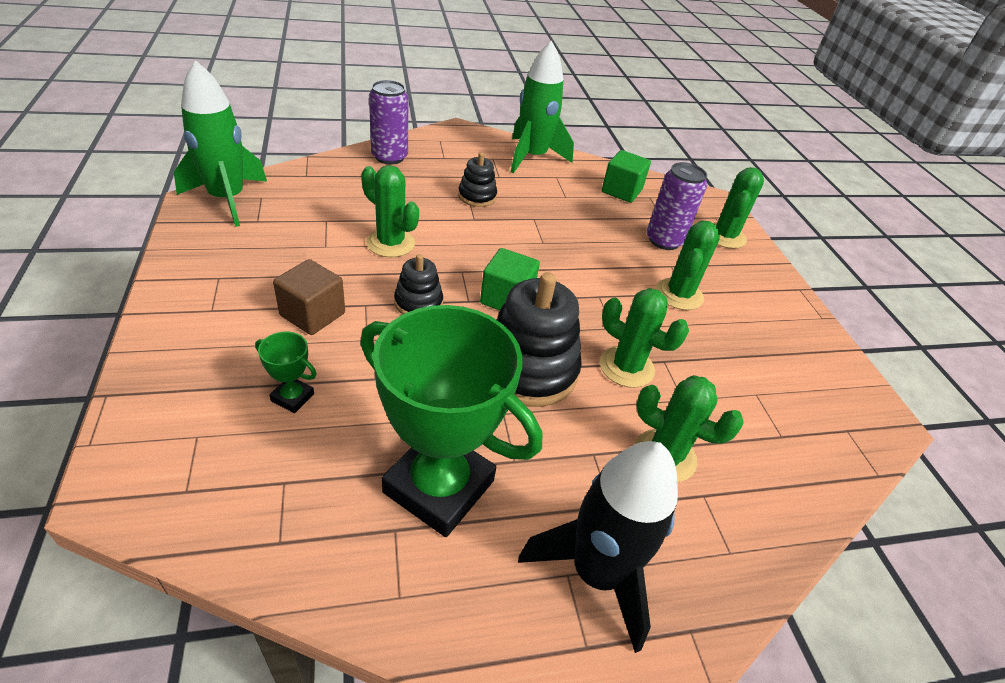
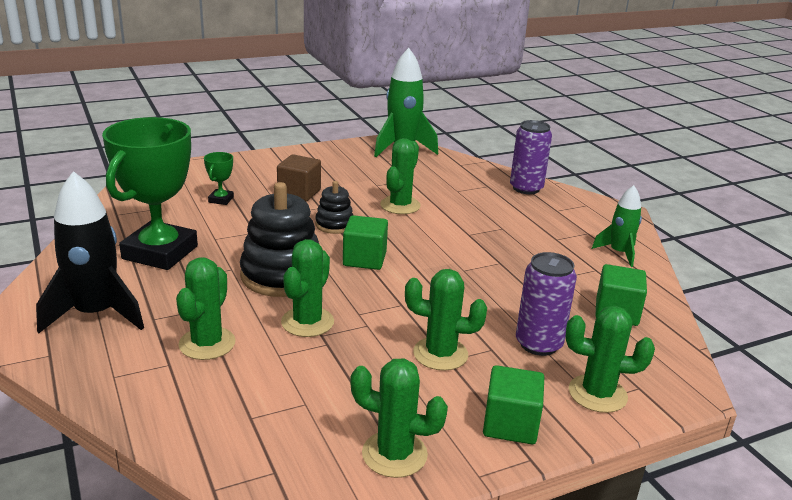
camera: 80 degrees right, 15 degrees down
black stacking toy [458,152,497,207] -> none
green rocket [511,41,574,173] -> green rocket [592,185,642,267], size x0.58
none -> green cactus [350,358,448,478]
none -> green cube [483,365,544,444]

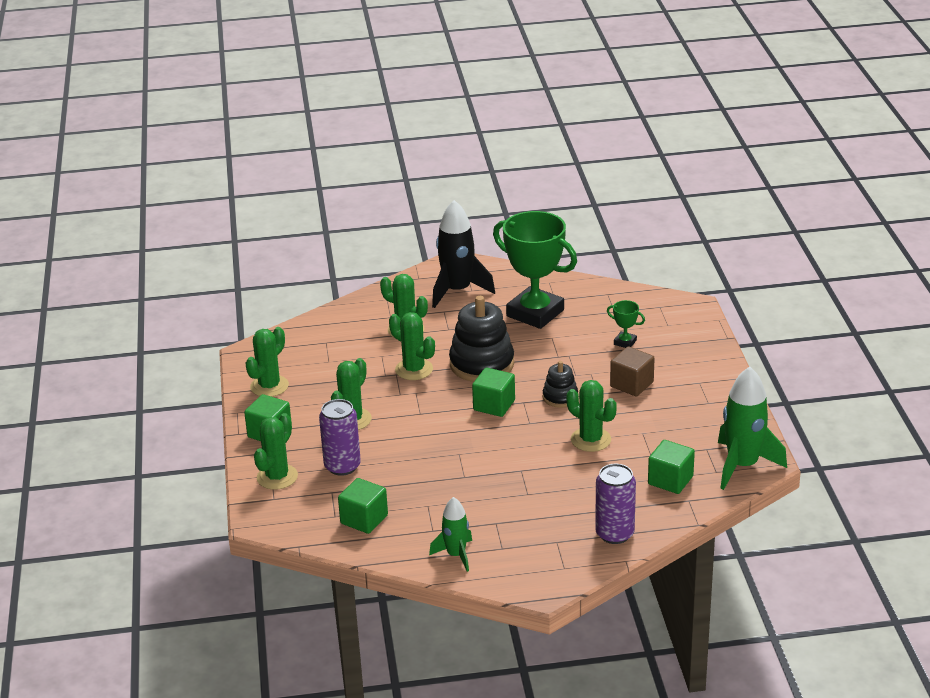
camera: 110 degrees right, 5 degrees up
none -> green cube [648,440,695,494]

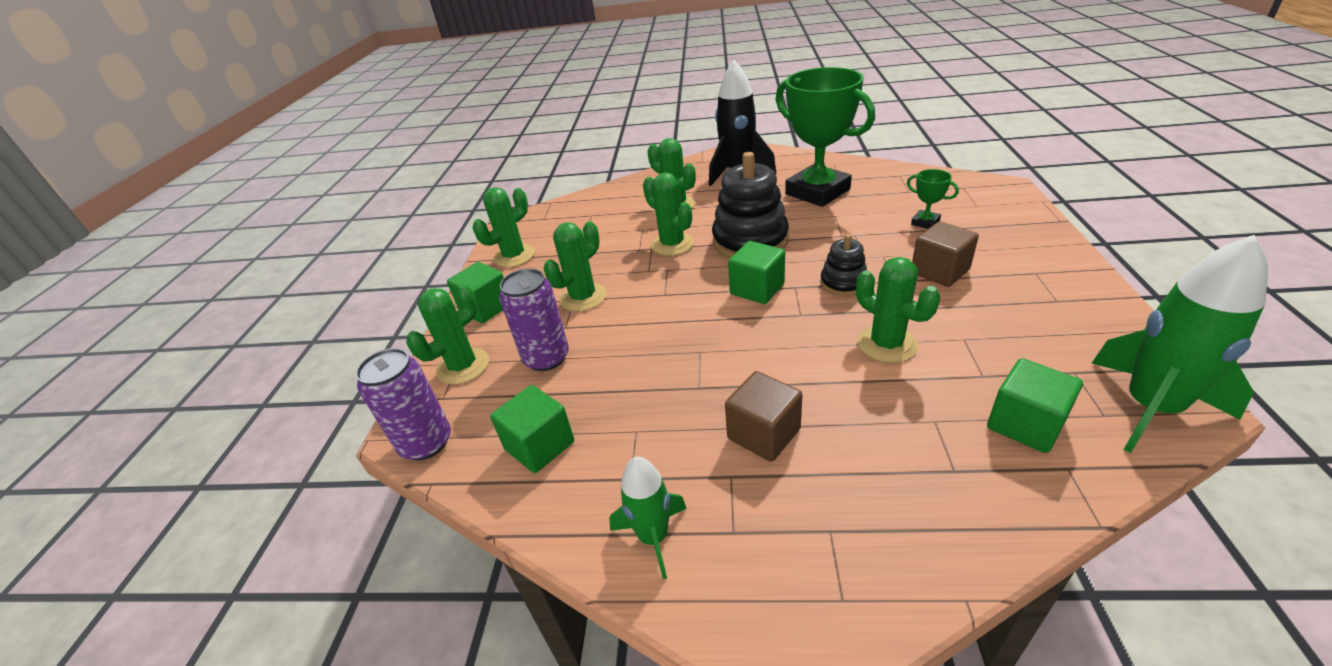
camera: 15 degrees right, 5 degrees up
purple can [595,464,636,544] -> purple can moved to [356,348,451,461]
none -> brown cube [725,371,803,462]

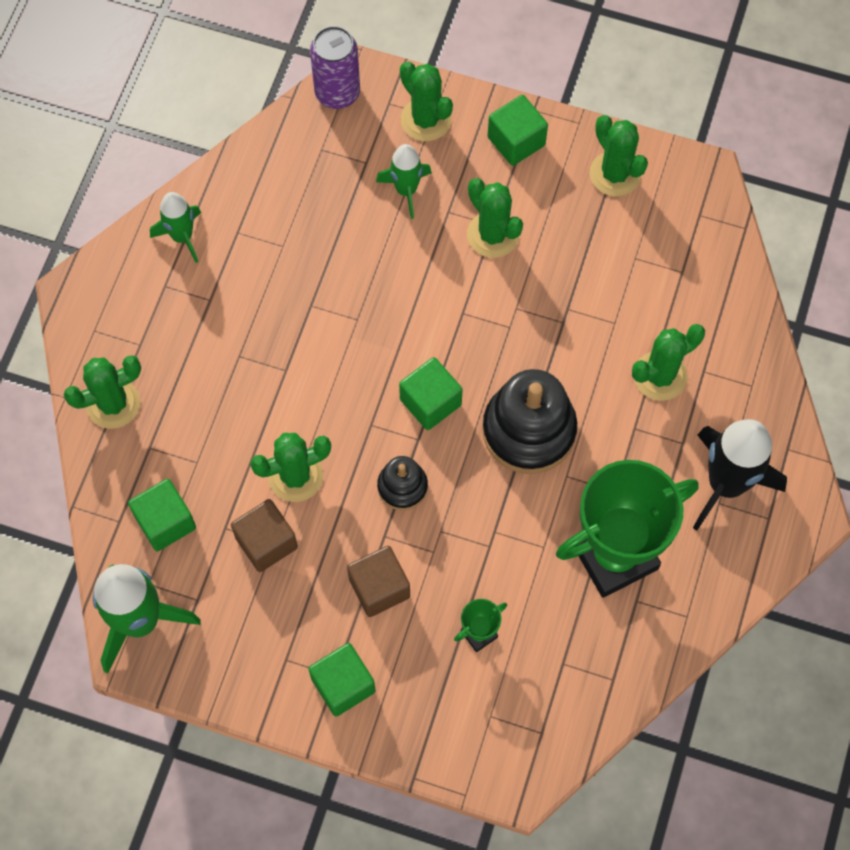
camera: 100 degrees right, 30 degrees up
green cube [490,385,574,473] -> green cube moved to [308,643,376,717]
purple can [499,269,569,371] -> green rocket [376,144,432,219]
green cactus [643,172,694,256] -> green cactus moved to [64,355,141,429]
brown cube [725,371,803,462] -> brown cube moved to [231,499,298,572]

